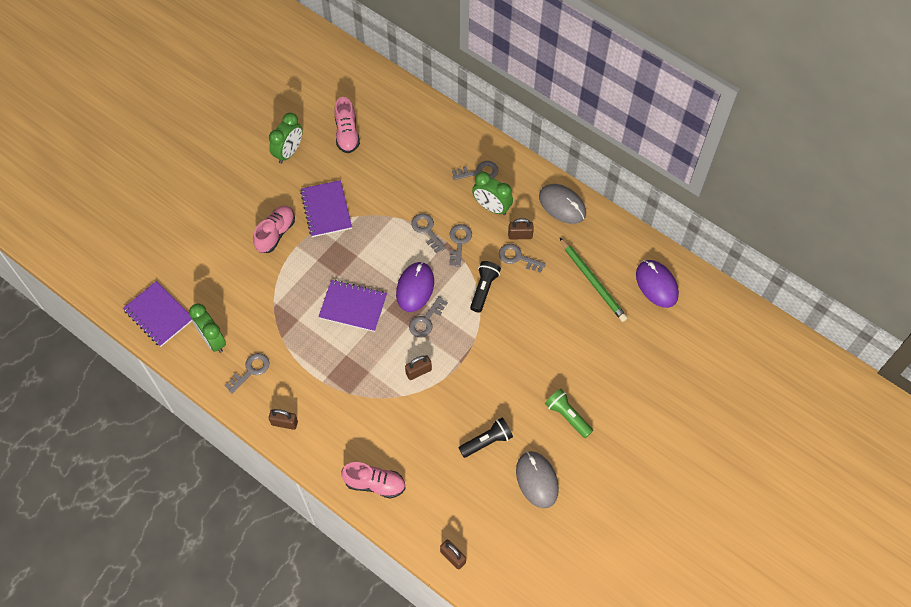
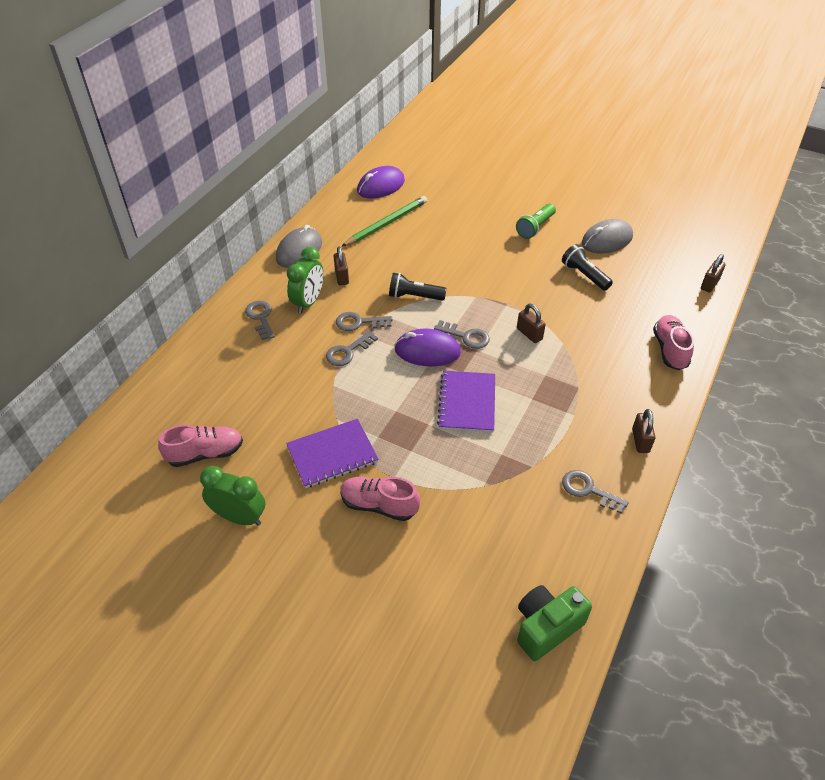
camera: 100 degrees left, 15 degrees down
purple notebook [123,281,192,347] -> green camera [517,585,592,661]
green clock [189,303,226,353] -> none
grey key [499,244,546,273] -> none

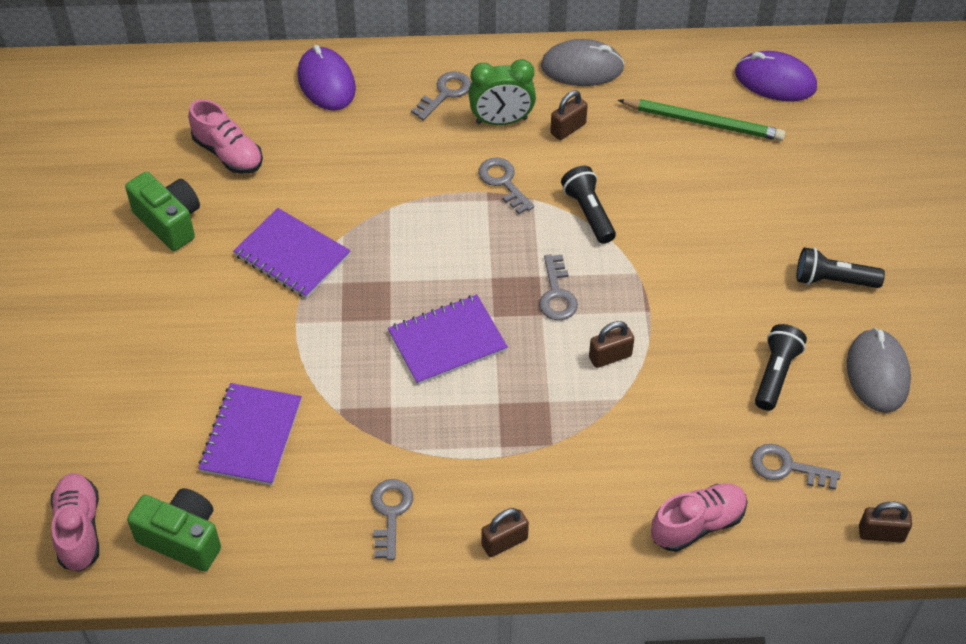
camera: 60 degrees right, 5 degrees up
green clock [200,466,265,526] -> green camera [125,172,200,251]
grey key [326,331,378,366] -> grey key moved to [751,444,841,490]
pink shoe [340,477,420,521] -> pink shoe moved to [51,473,99,572]
purple mouse [395,329,461,366] -> purple mouse moved to [297,45,356,111]
green flashlight [516,204,556,239] -> black flashlight [797,247,885,288]
brown padlock [517,304,546,343] -> brown padlock turned 45 degrees clockwise [589,321,634,368]
grey mouse [582,219,633,254] -> grey mouse turned 60 degrees clockwise [847,328,911,413]
none -> purple notebook [198,383,302,485]

